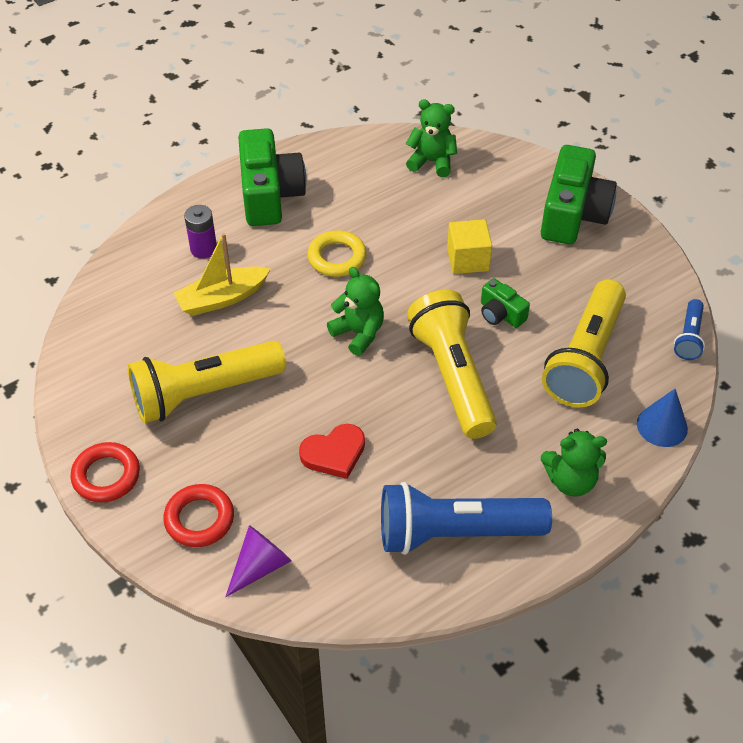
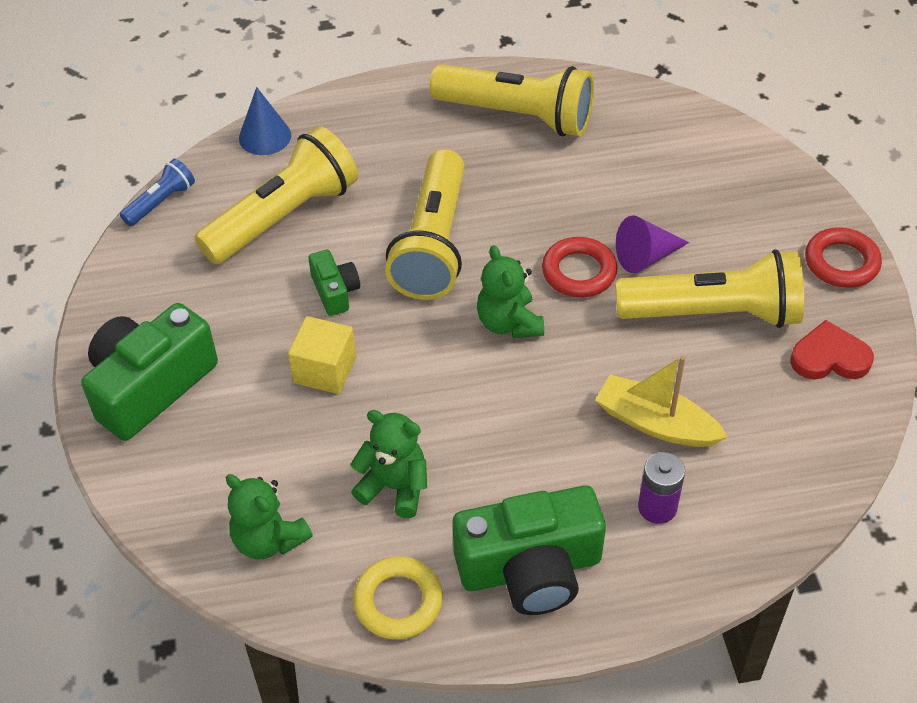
camera: 155 degrees left, 0 degrees up
red ring [163,484,234,547] -> red ring moved to [542,237,618,298]
yellow boat [174,233,270,316] -> yellow boat turned 150 degrees counterclockwise [596,356,728,447]
purple cone [225,525,292,597] -> purple cone moved to [616,215,689,273]
green camera [238,128,306,226] -> green camera turned 120 degrees counterclockwise [453,485,606,615]
red heart [299,424,365,479] -> red heart moved to [790,320,874,380]
yellow ring [308,230,367,277] -> yellow ring moved to [353,556,443,639]
blue flashlight [381,482,552,555] -> yellow flashlight [430,64,594,137]
green teddy bear [541,429,607,497] -> green teddy bear moved to [350,410,427,518]

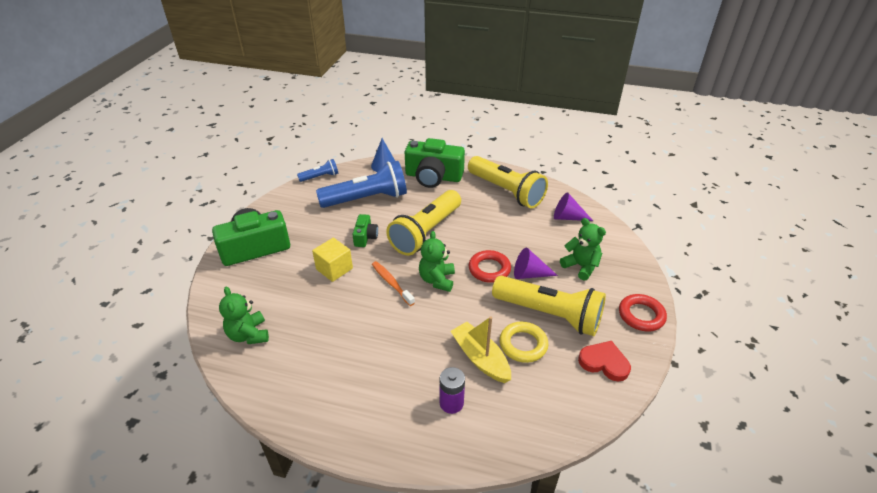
camera: 25 degrees right, 10 degrees down
yellow flashlight [194,126,358,264] -> blue flashlight [316,161,407,208]
green teddy bear [350,410,427,518] -> green teddy bear moved to [560,218,606,281]
yellow ring [353,556,443,639] -> yellow ring moved to [499,322,548,363]
green camera [453,485,606,615] -> green camera moved to [405,138,465,188]
none -> orange toothbrush [372,261,415,306]
none -> purple cone [554,192,593,221]

